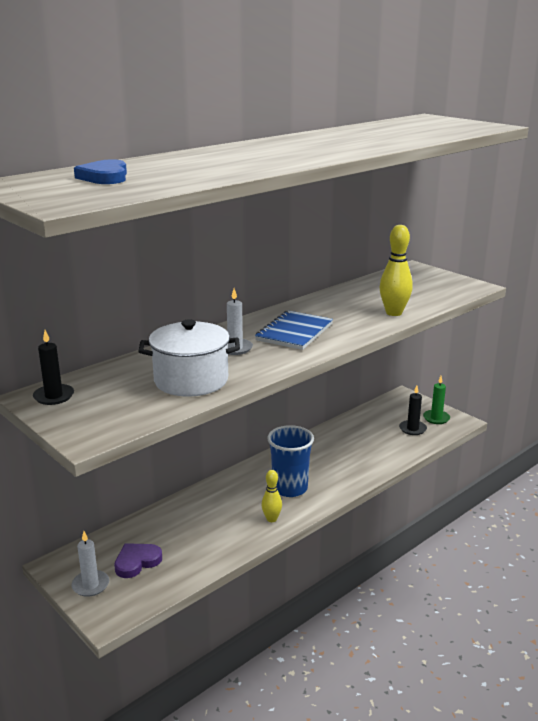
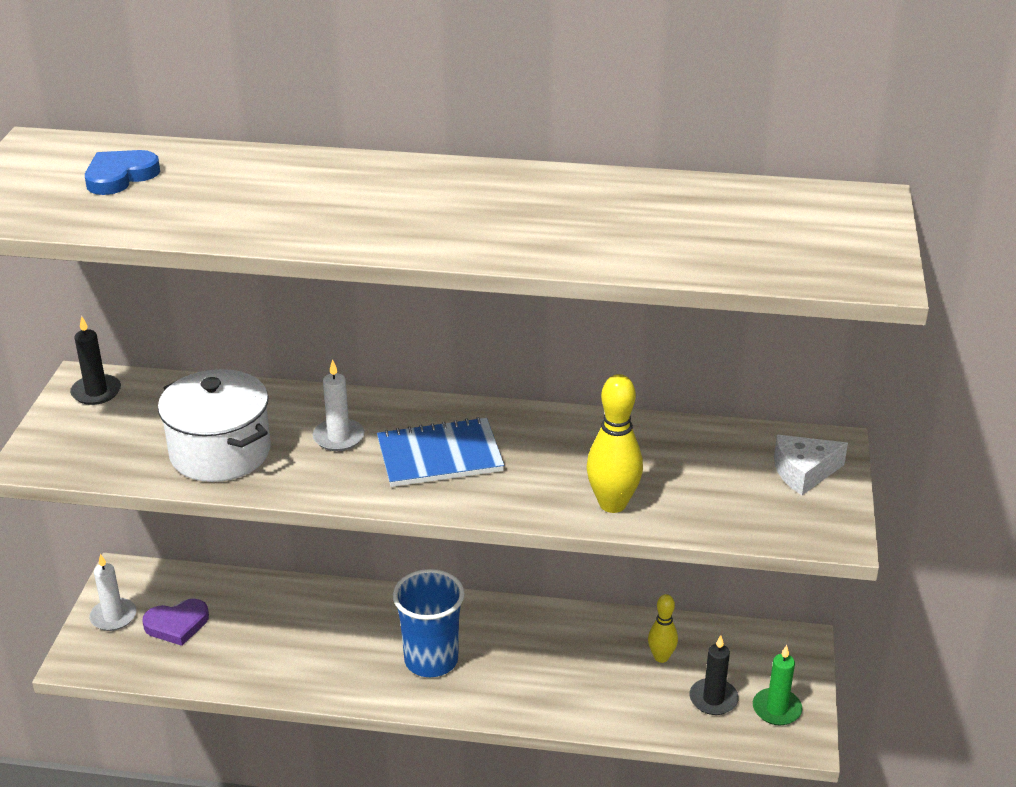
camera: 50 degrees right, 10 degrees up
purple heart [114,543,162,578] -> purple heart turned 150 degrees clockwise [142,599,209,646]
yellow bowling pin [261,470,282,522] -> yellow bowling pin moved to [648,594,678,663]
none -> white cheese [774,435,848,495]

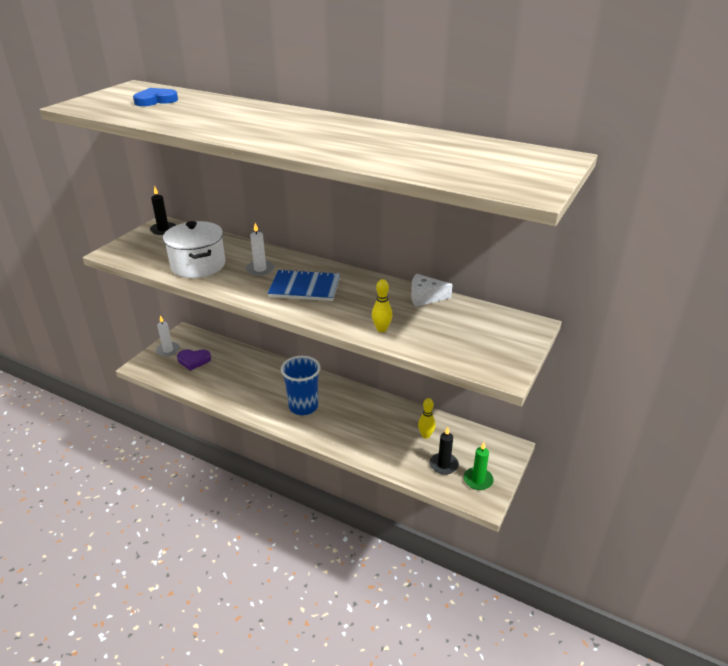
camera: 20 degrees right, 0 degrees up
yellow bowling pin [586,374,643,513] -> yellow bowling pin [372,279,392,332], size x0.62
white cheese [774,435,848,495] -> white cheese moved to [411,274,453,307]

